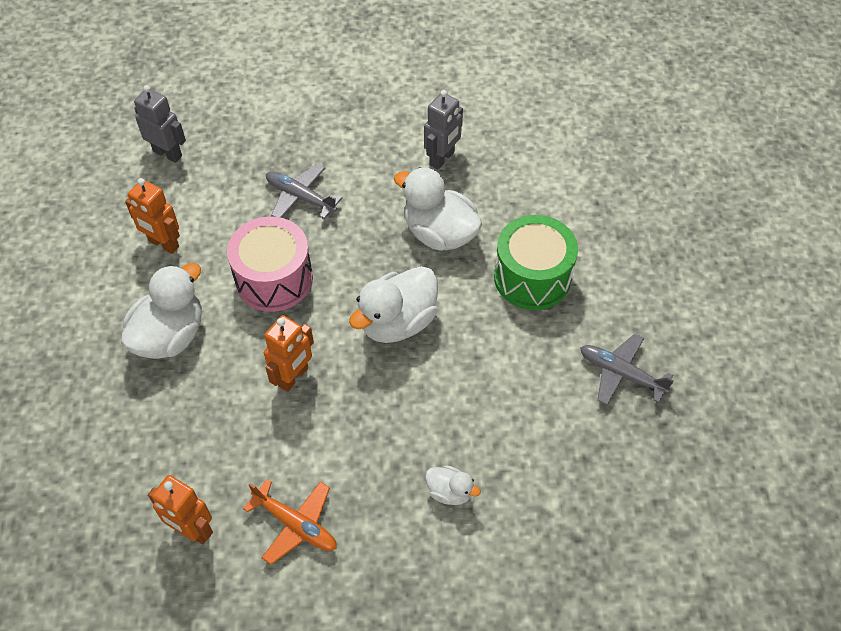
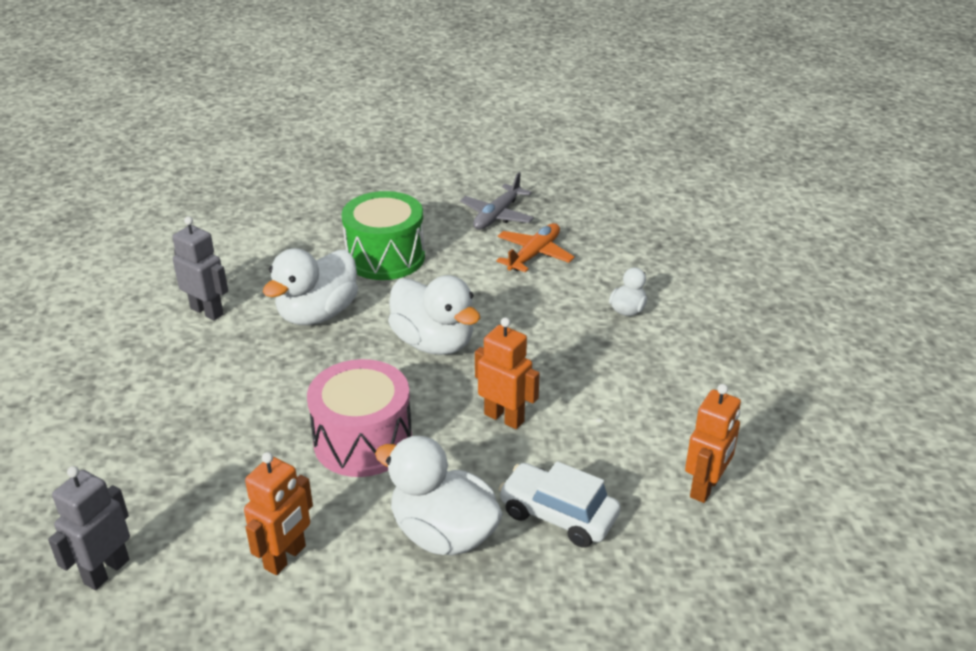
camera: 90 degrees left, 20 degrees down
orange plane [243,479,337,565] -> orange plane moved to [496,223,575,272]
grey plane [266,164,343,219] -> none
none -> white car [499,461,621,548]

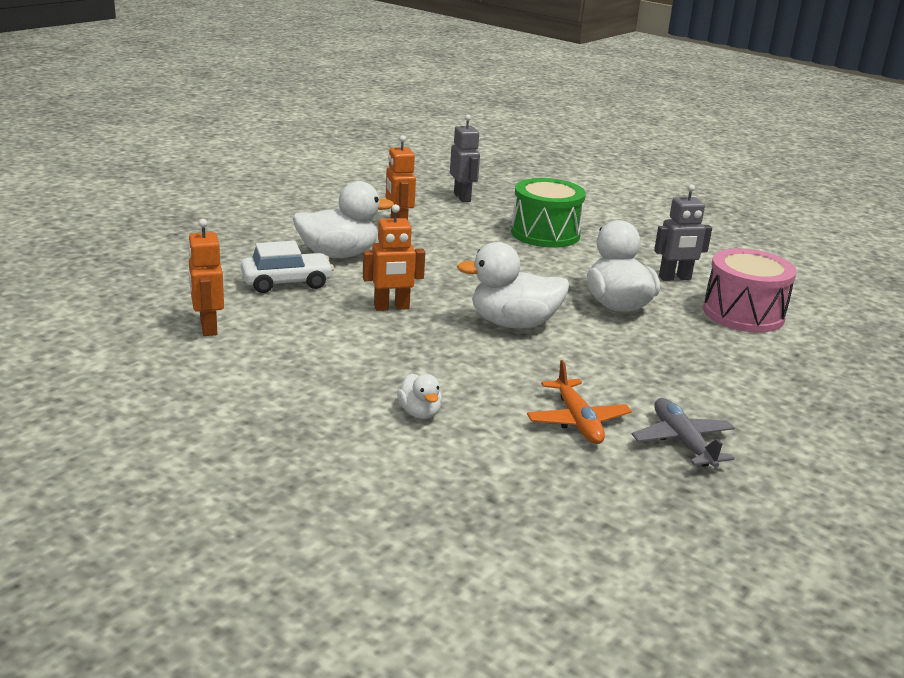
camera: 130 degrees right, 10 degrees down
pink drum [307,359,412,477] -> pink drum moved to [703,248,797,333]
green drum [342,191,425,280] -> green drum moved to [511,178,586,248]

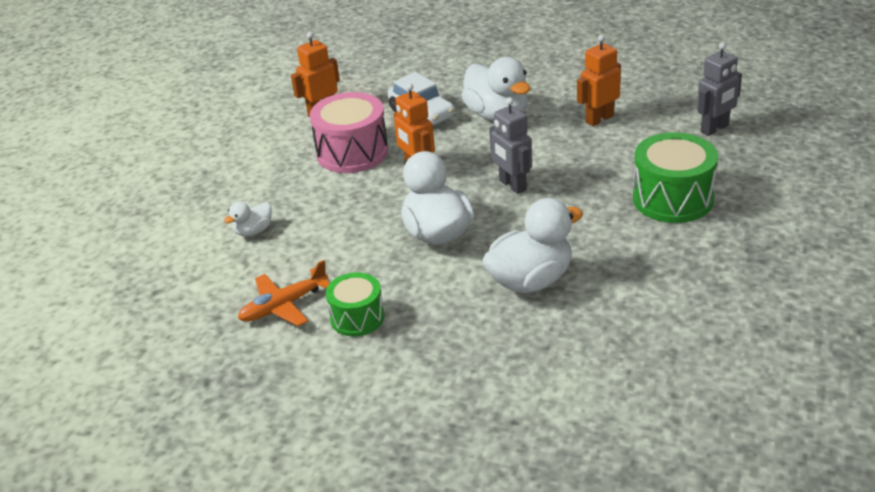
camera: 75 degrees right, 10 degrees up
grey plane [632,398,735,468] -> none
grey robot [654,184,712,281] -> grey robot moved to [490,98,532,194]
pink drum [703,248,797,333] -> pink drum moved to [310,92,388,173]
none -> green drum [326,272,385,336]

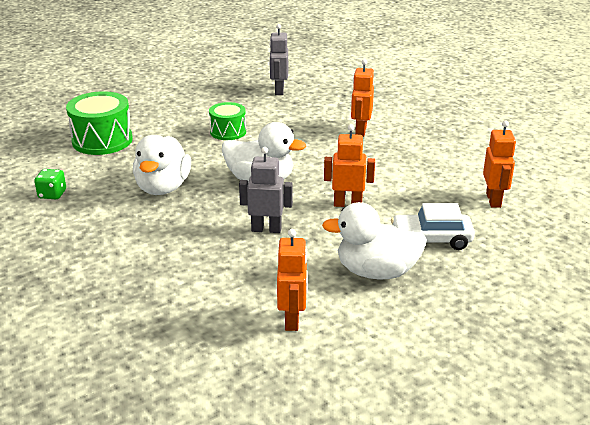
camera: 125 degrees right, 5 degrees down
white duck [224,202,271,237] -> orange robot [351,59,374,137]
orange plane [238,260,330,326] -> none
pink drum [310,92,388,173] -> none
green drum [633,132,718,223] -> green drum moved to [66,91,133,155]
grey robot [697,42,742,136] -> grey robot moved to [269,24,288,95]
none -> green dice [34,169,66,199]

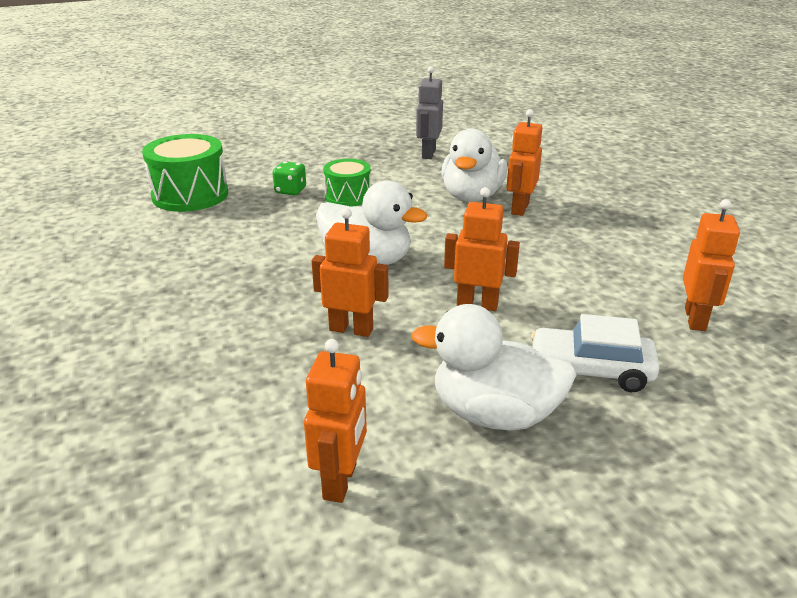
camera: 10 degrees right, 0 degrees up
green dice [34,169,66,199] -> green dice moved to [273,161,306,195]
white duck [133,135,191,195] -> white duck moved to [441,129,508,202]
grey robot [239,147,293,233] -> orange robot [312,208,389,337]

